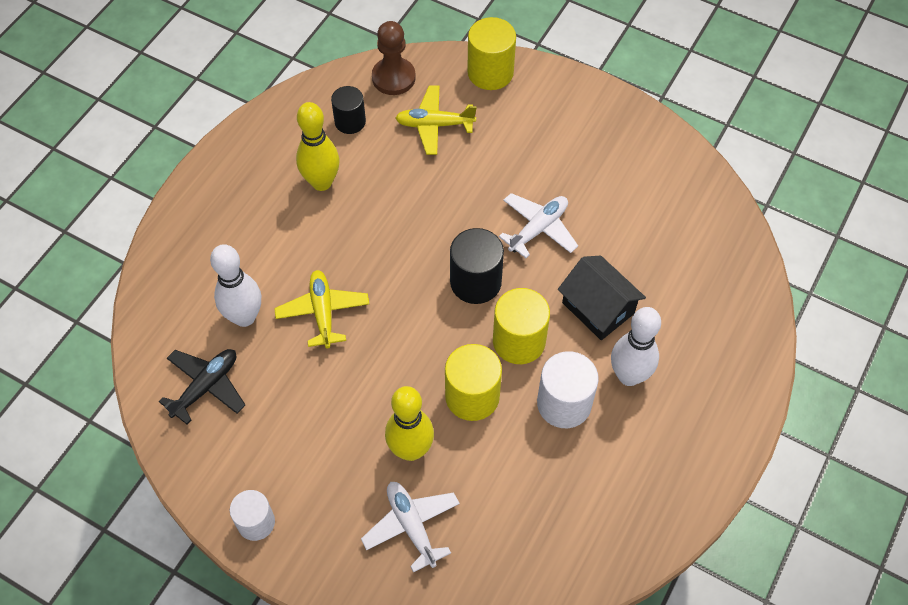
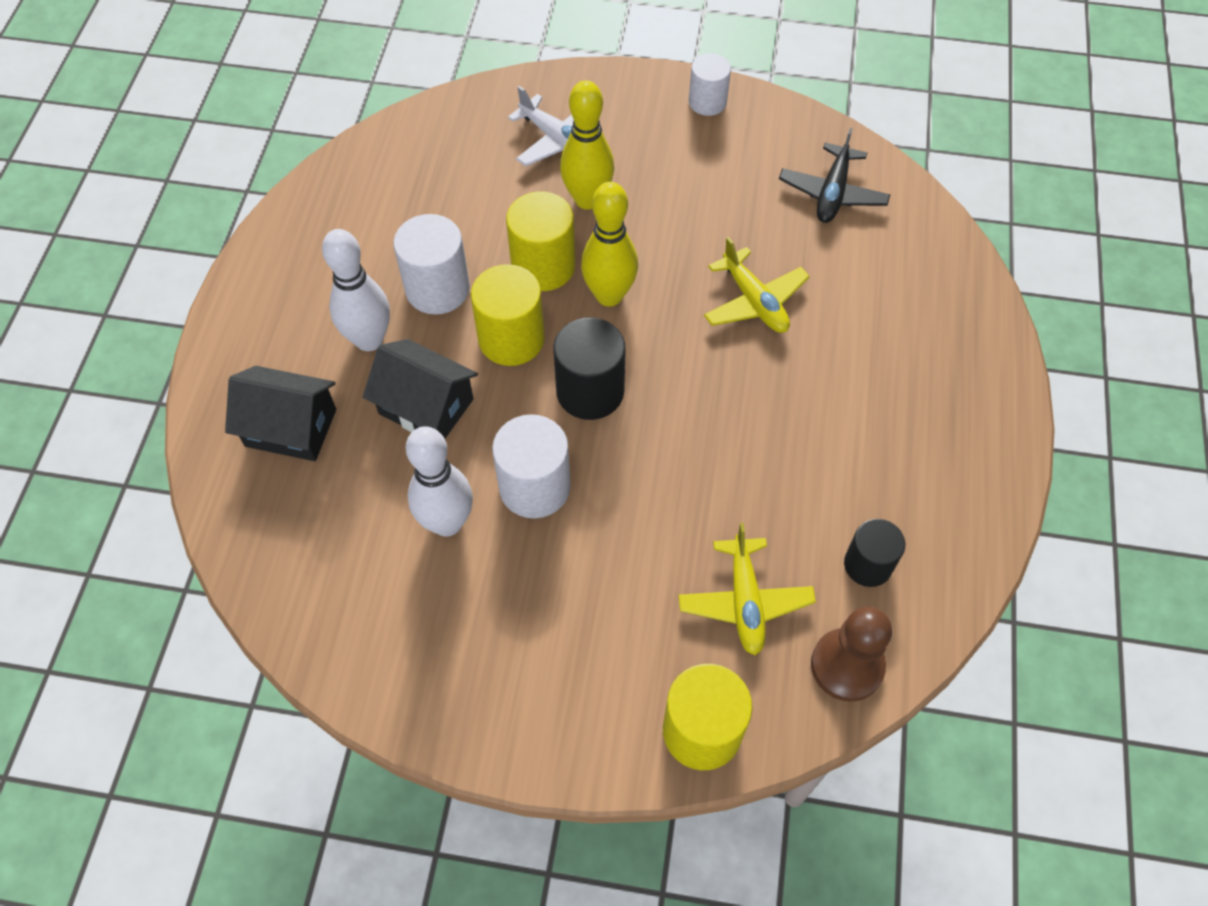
camera: 160 degrees right, 0 degrees up
white bowling pin [210,244,261,327] -> white bowling pin moved to [406,426,473,537]
yellow bowling pin [296,102,339,191] -> yellow bowling pin moved to [581,182,638,307]
yellow plane [395,85,477,155] -> yellow plane turned 105 degrees clockwise [678,523,816,655]
white plane [499,193,578,258] -> white cylinder [492,414,571,518]
none -> black house [225,366,336,461]

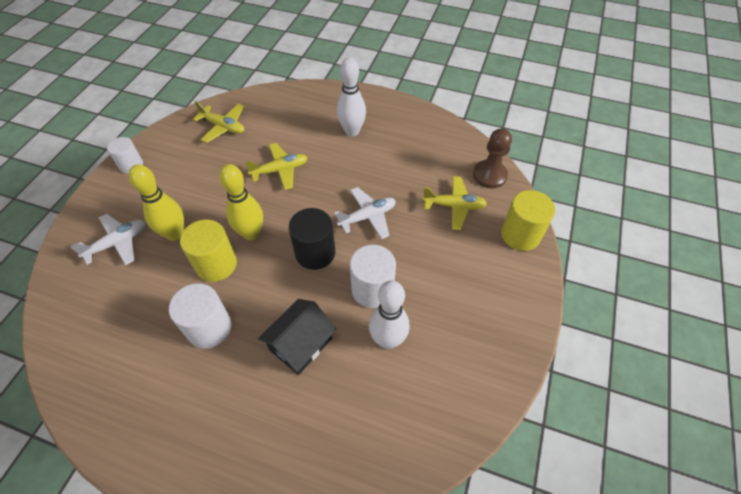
camera: 80 degrees left, 5 degrees down
black house [225,366,336,461] -> none
white bowling pin [322,229,390,351] -> white bowling pin moved to [337,58,366,136]
yellow cylinder [471,264,545,366] -> none
black plane [779,128,890,223] -> yellow plane [193,101,244,143]
black cylinder [844,519,905,587] -> none
none -> white plane [334,187,396,239]

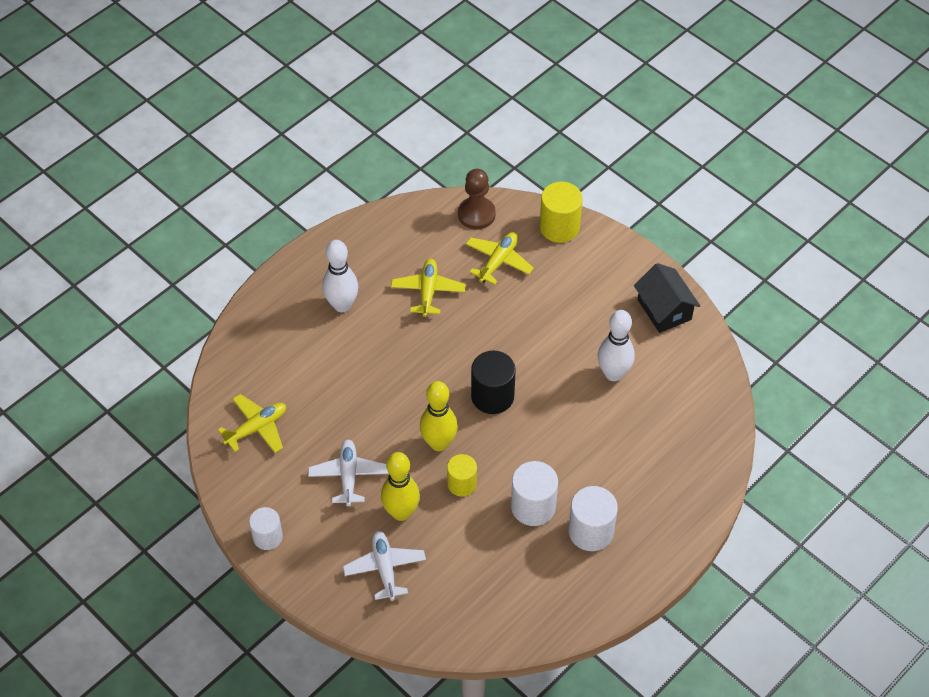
camera: 65 degrees left, 0 degrees up
yellow cylinder [180,220,237,282] -> yellow cylinder [447,454,477,496], size x0.66
yellow plane [245,143,307,190] -> yellow plane moved to [391,259,466,317]
black house [258,299,337,375] -> black house moved to [634,263,700,333]
white plane [334,187,396,239] -> white plane moved to [308,440,388,506]
white cylinder [350,245,396,308] -> white cylinder moved to [568,486,618,551]

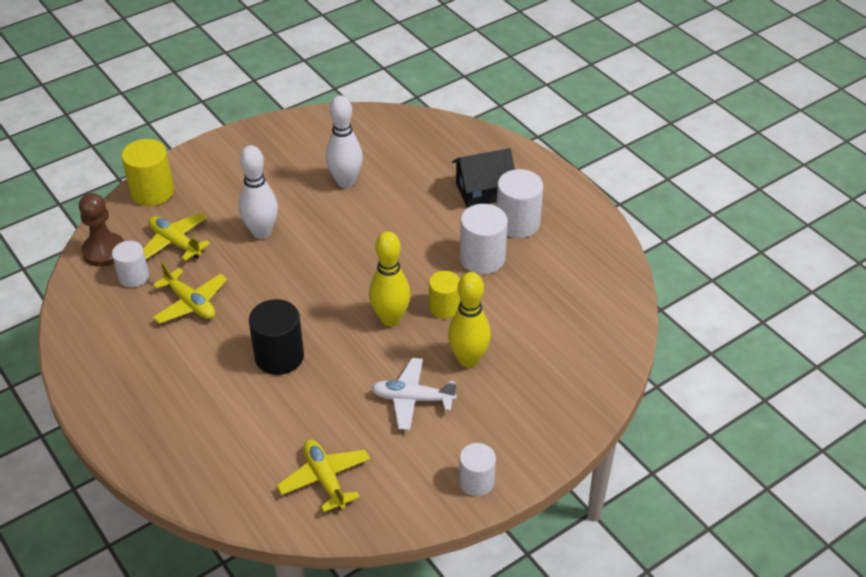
camera: 80 degrees left, 10 degrees down
white bowling pin [322,240,358,312] -> white bowling pin moved to [239,145,278,239]
white plane [343,531,426,601] -> none
yellow plane [391,259,466,317] -> yellow plane turned 150 degrees counterclockwise [153,262,227,324]
black cylinder [471,351,516,414] -> black cylinder moved to [249,299,304,375]
black house [634,263,700,333] -> black house moved to [452,148,515,208]
none -> white cylinder [112,241,149,287]

